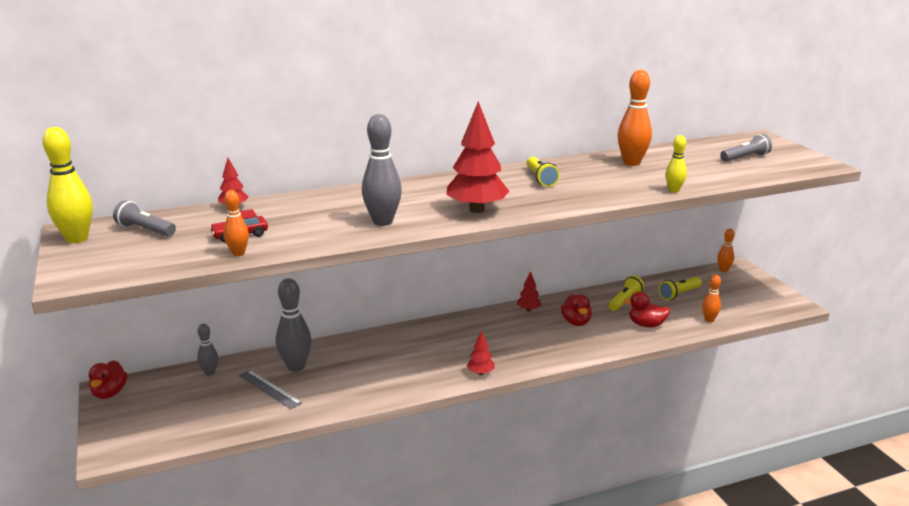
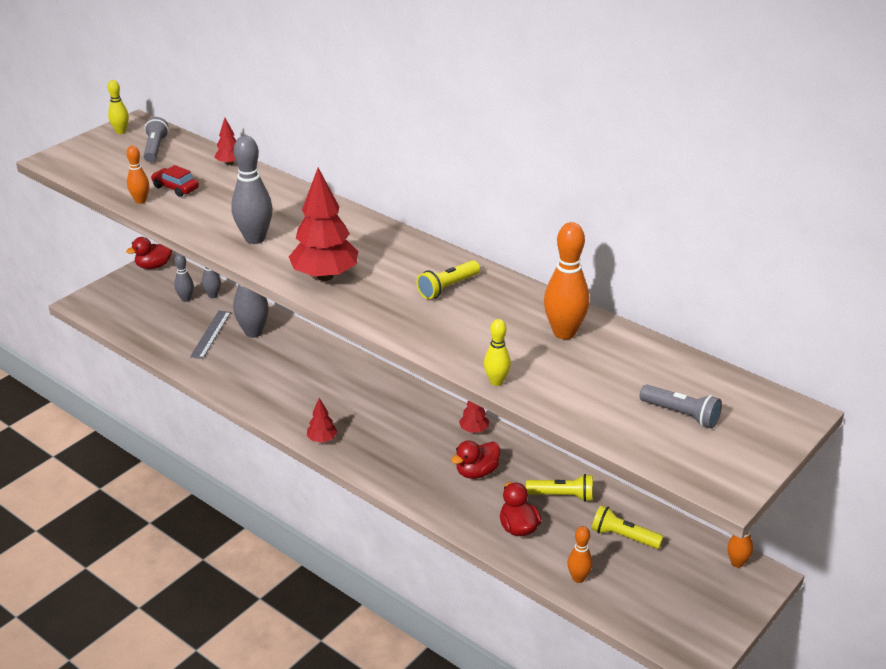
camera: 60 degrees right, 10 degrees up
yellow bowling pin [42,127,93,243] -> yellow bowling pin [108,80,129,134], size x0.57
none -> grey bowling pin [174,254,194,302]

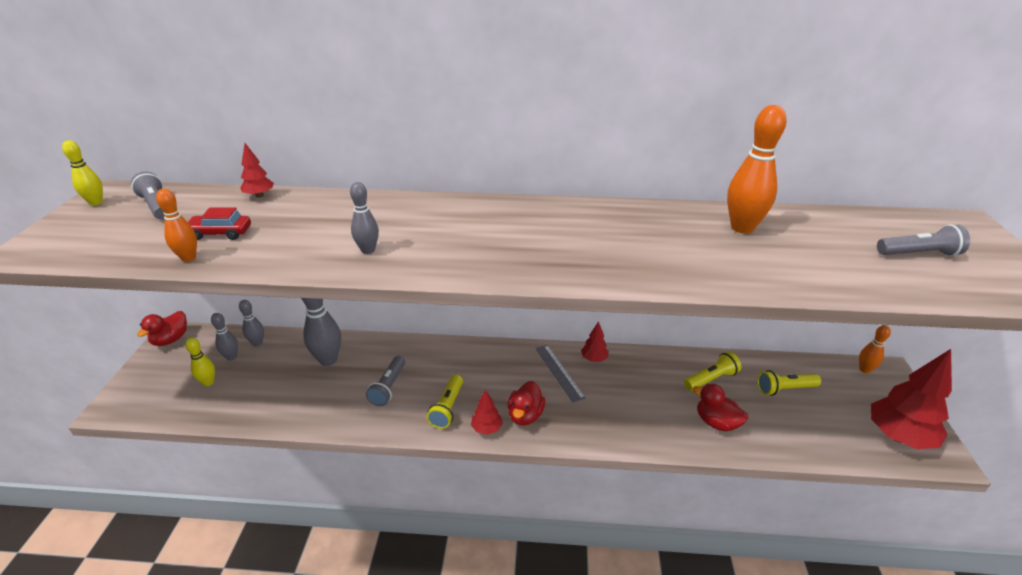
camera: 35 degrees left, 0 degrees up
grey ruler [190,311,231,359] -> grey ruler moved to [536,345,586,403]
grey bowling pin [231,136,273,244] -> grey bowling pin [350,182,379,254], size x0.57
red tree [289,168,358,281] -> red tree moved to [871,349,952,449]
yellow flashlight [417,260,480,299] -> yellow flashlight moved to [427,375,463,429]
red duck [451,440,500,479] -> red duck moved to [508,381,545,425]
yellow bowling pin [484,319,511,386] -> yellow bowling pin moved to [185,337,215,386]
orange bowling pin [567,526,593,583] -> none
none -> grey flashlight [366,356,405,406]

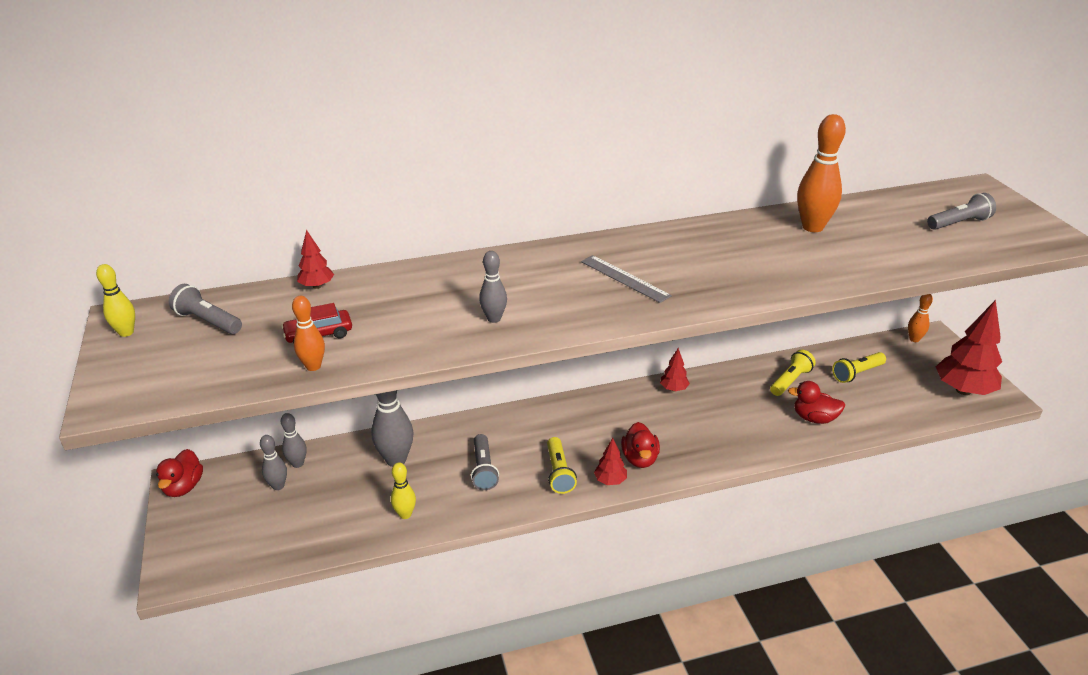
camera: 20 degrees left, 0 degrees up
yellow bowling pin [185,337,215,386] -> yellow bowling pin moved to [391,462,416,519]
grey ruler [536,345,586,403] -> grey ruler moved to [581,255,672,303]

